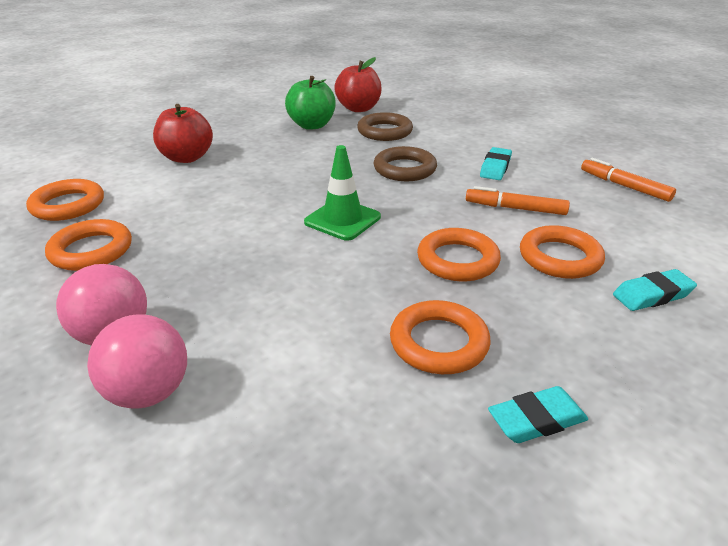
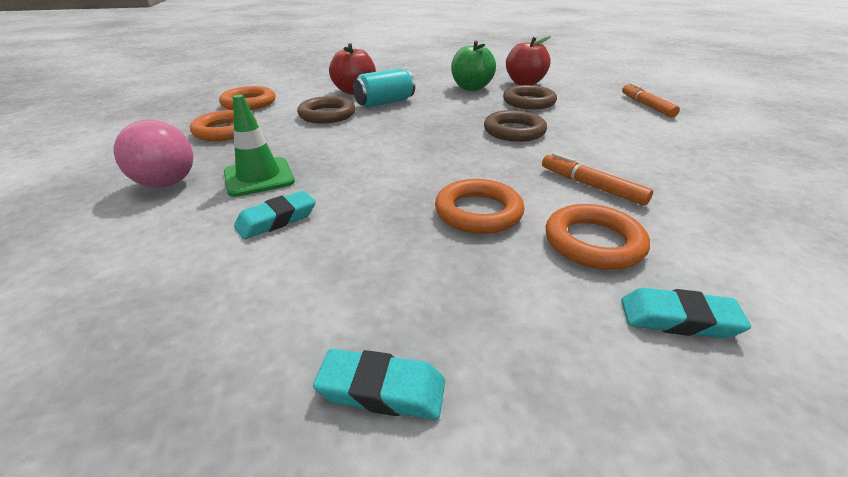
camera: 30 degrees right, 0 degrees up
pink ball [87,314,187,409] -> none
green traffic cone [304,145,381,241] -> green traffic cone moved to [224,95,295,197]
orange ring [390,300,491,374] -> none
turquoise eraser [480,147,512,180] -> turquoise eraser moved to [234,191,316,239]
orange marker [581,158,676,202] -> orange marker moved to [622,83,680,117]
none -> brown ring [297,96,355,123]
none -> turquoise can [353,68,415,108]

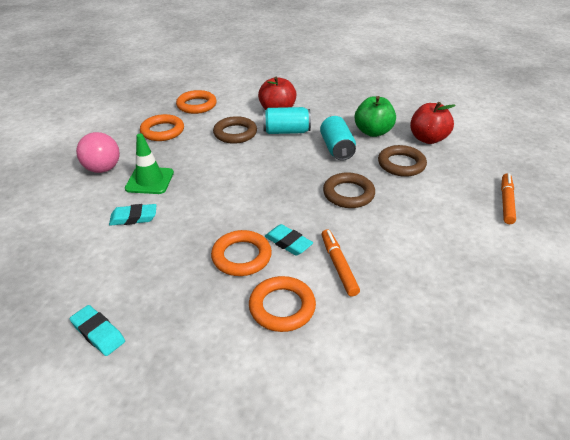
camera: 30 degrees right, 5 degrees up
turquoise eraser [621,288,751,339] -> turquoise eraser moved to [265,224,313,256]
none -> turquoise can [320,116,356,161]

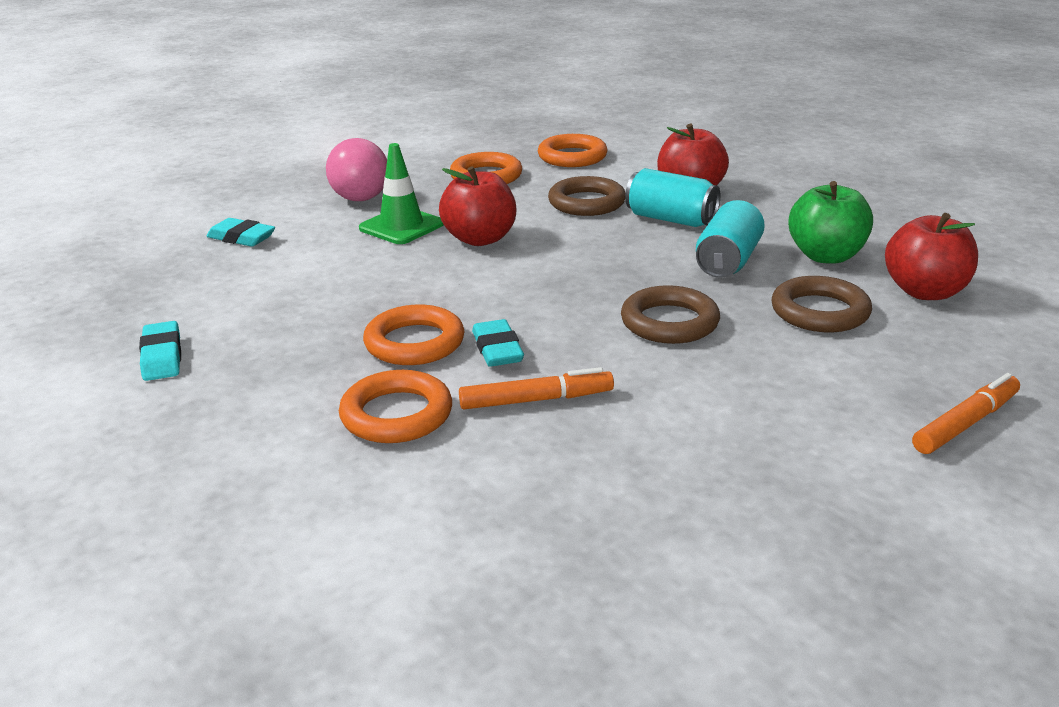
camera: 35 degrees right, 10 degrees down
turquoise eraser [109,204,157,226] -> turquoise eraser moved to [207,218,275,247]
orange marker [321,229,360,297] -> orange marker turned 60 degrees clockwise [459,367,614,409]
none -> red apple [439,166,516,246]

